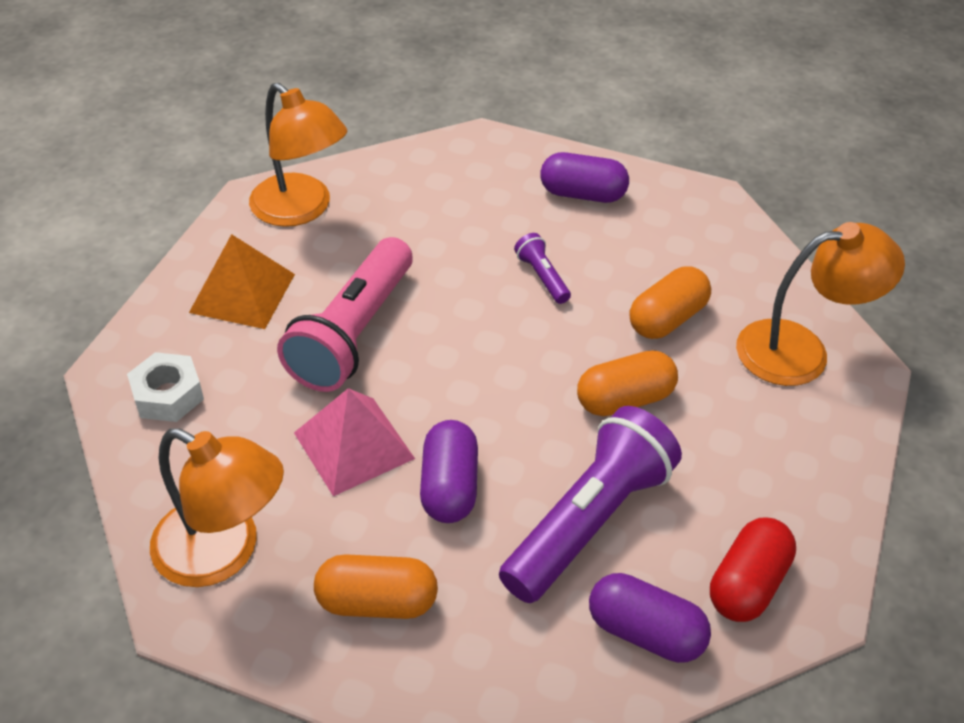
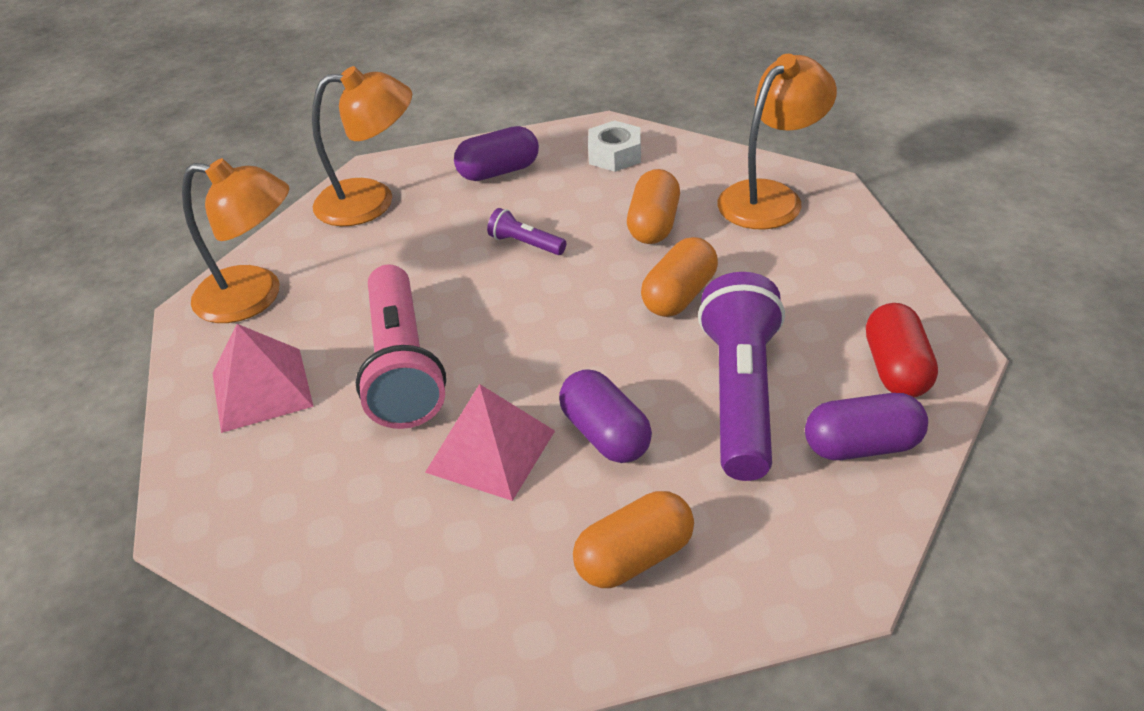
camera: 30 degrees left, 5 degrees down
white nut [127,352,204,422] -> white nut moved to [588,120,641,172]
orange lamp [150,428,284,587] -> orange lamp moved to [312,66,412,226]
orange pyramid [189,234,295,329] -> pink pyramid [212,324,314,433]

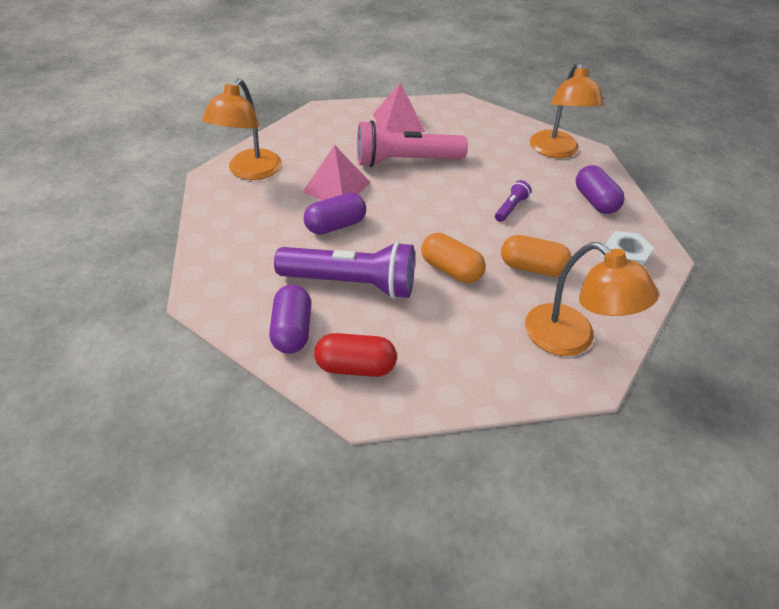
camera: 90 degrees right, 5 degrees up
orange lamp [182,158,289,323] -> orange lamp moved to [202,79,282,180]
orange capsule [573,491,694,588] -> none

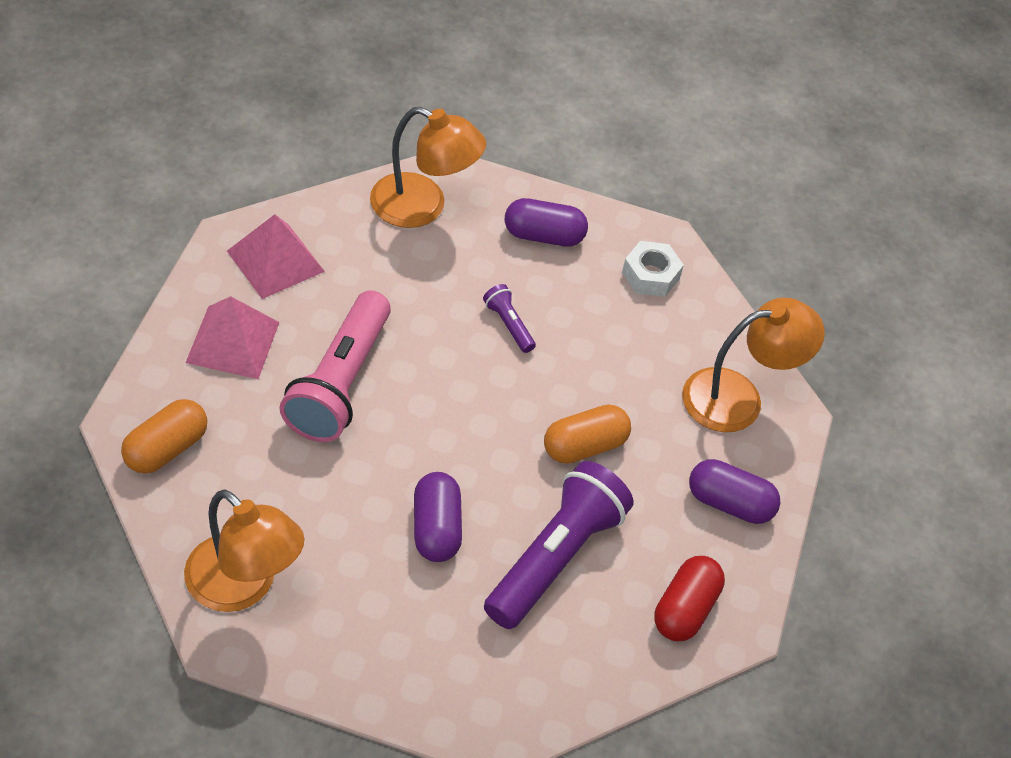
camera: 70 degrees left, 5 degrees up
purple capsule [269,285,311,354] -> purple capsule moved to [689,459,780,524]
pink pyramid [302,145,371,200] -> pink pyramid moved to [227,214,325,299]
orange capsule [501,235,572,277] -> orange capsule moved to [121,399,207,474]

